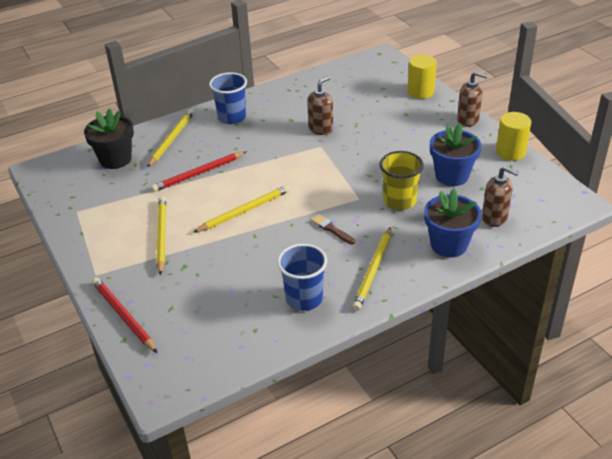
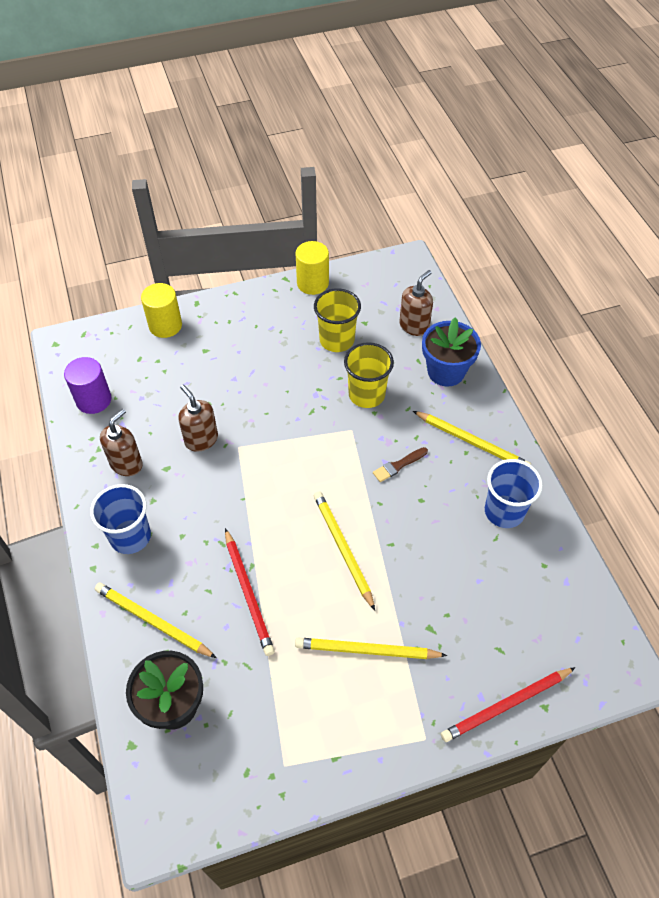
camera: 80 degrees left, 15 degrees up
blue flower pot [430,123,481,186] -> yellow cup [314,288,361,352]
brown soap dispenser [457,71,488,127] -> brown soap dispenser moved to [100,409,143,476]
none -> purple cylinder [64,357,111,414]

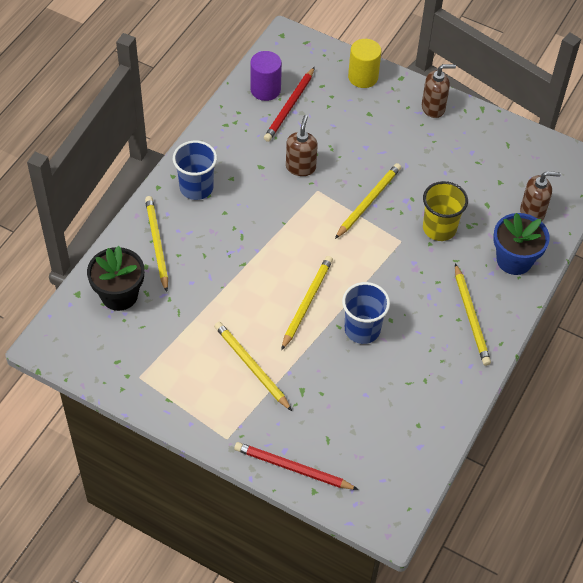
camera: 45 degrees right, 0 degrees up
brown soap dispenser [100,409,143,476] -> brown soap dispenser moved to [422,64,456,118]
red pencil [225,528,275,656] -> red pencil moved to [264,67,315,142]
yellow cylinder [296,241,329,295] -> none
yellow cup [314,288,361,352] -> none
brown brush [373,447,428,482] -> none
blue cup [485,459,543,528] -> blue cup moved to [342,282,390,344]
none -> yellow pencil [335,163,401,239]

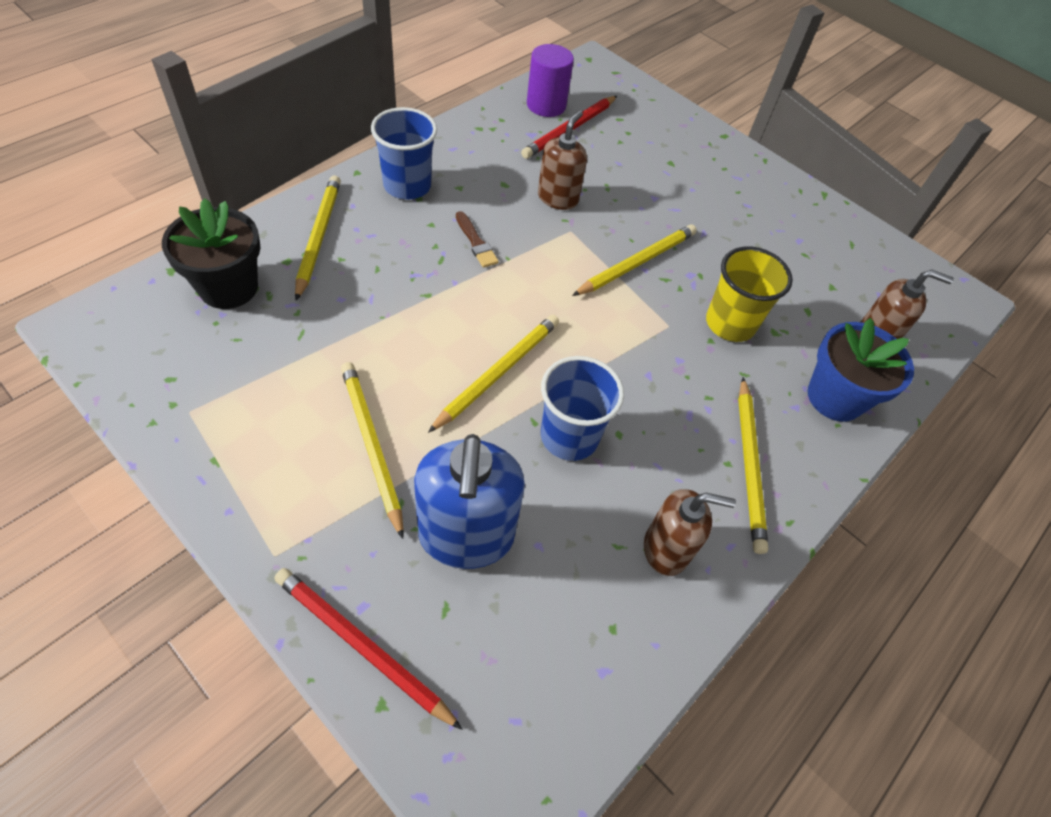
camera: 10 degrees right, 0 degrees up
yellow cylinder [348,39,382,88] -> none
brown soap dispenser [422,64,456,118] -> brown soap dispenser moved to [644,489,736,576]
none -> blue soap dispenser [414,434,525,569]
none -> brown brush [456,211,499,268]

